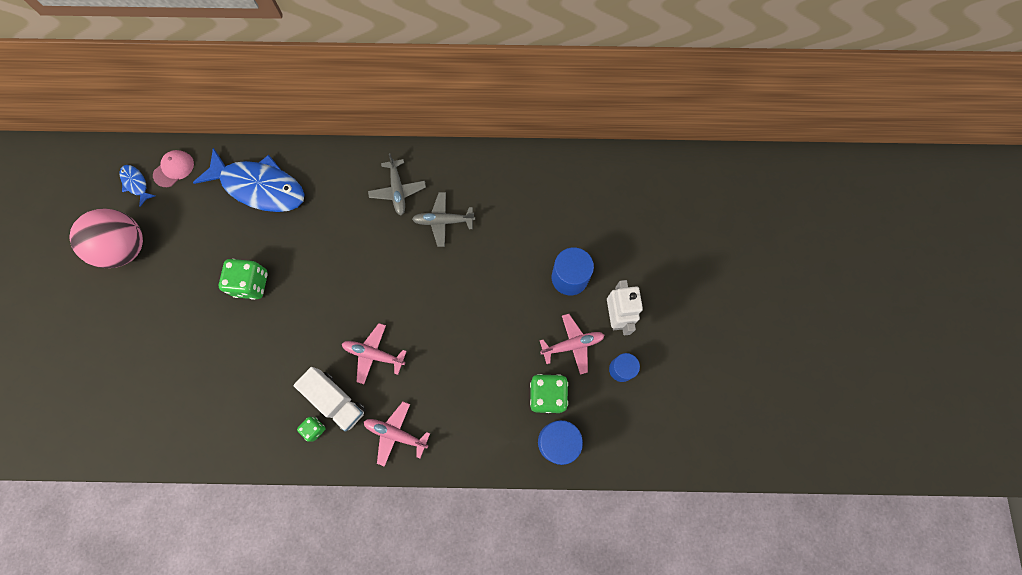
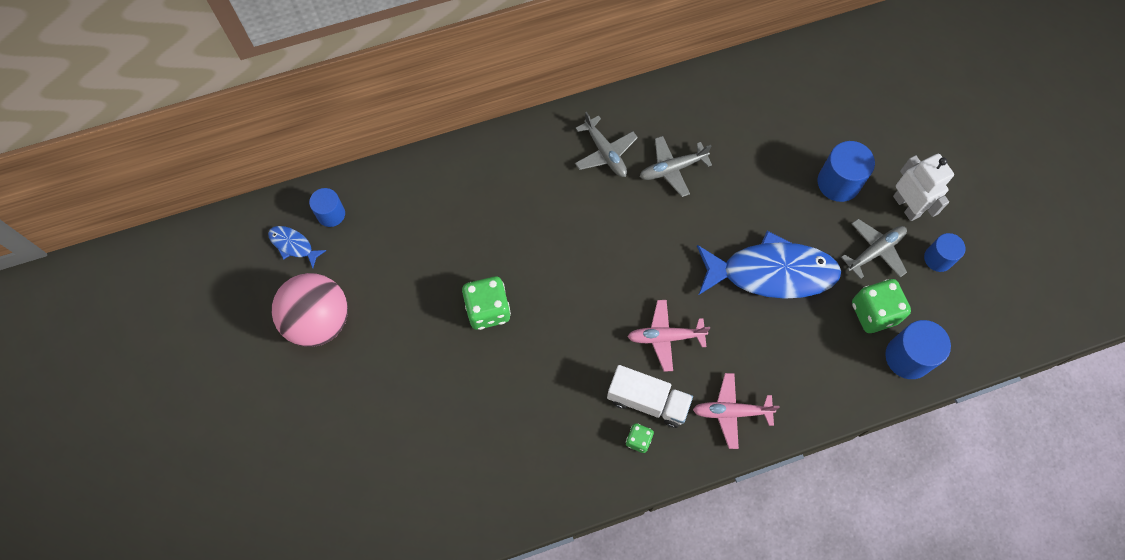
camera: 20 degrees left, 5 degrees down
pink cap [153,150,194,187] -> blue cylinder [309,188,345,227]
blue fish [193,148,305,212] -> blue fish moved to [697,231,842,299]
pink plane [539,314,605,375] -> grey plane [841,219,907,279]

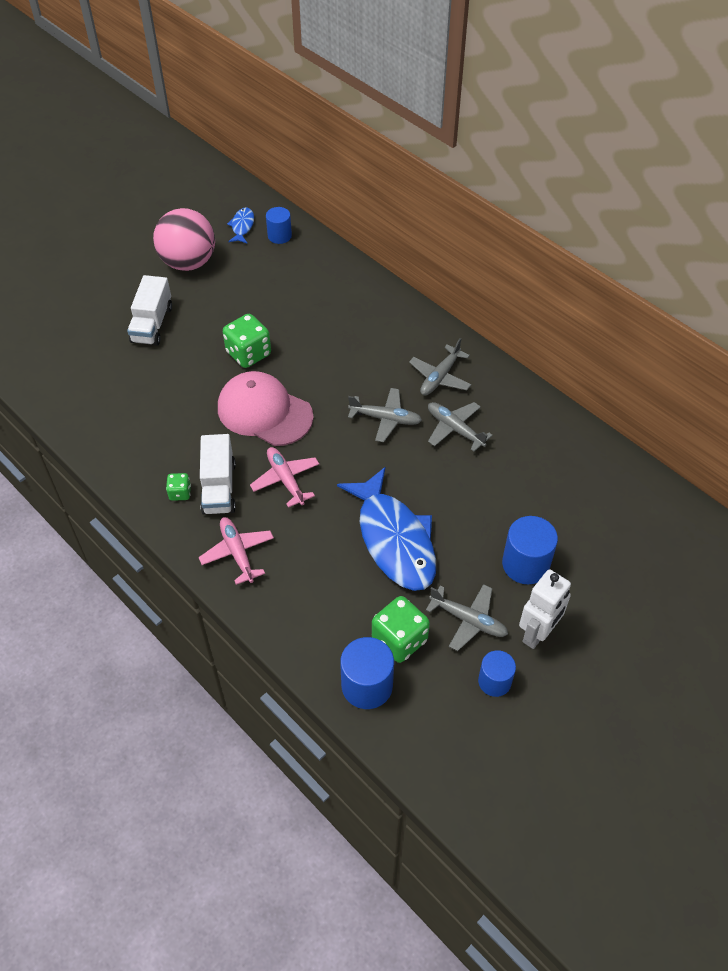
camera: 65 degrees right, 15 degrees down
none -> white truck [127,275,172,346]
none -> pink cap [218,371,314,446]
none -> grey plane [348,388,422,442]

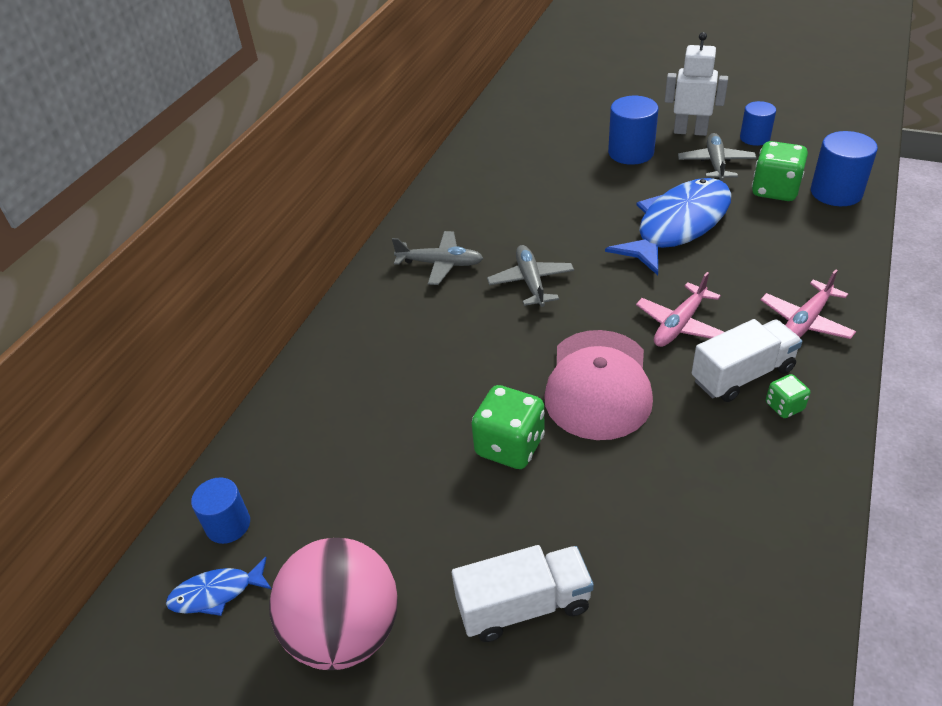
camera: 110 degrees left, 10 degrees down
grey plane [428,402,493,452] -> none

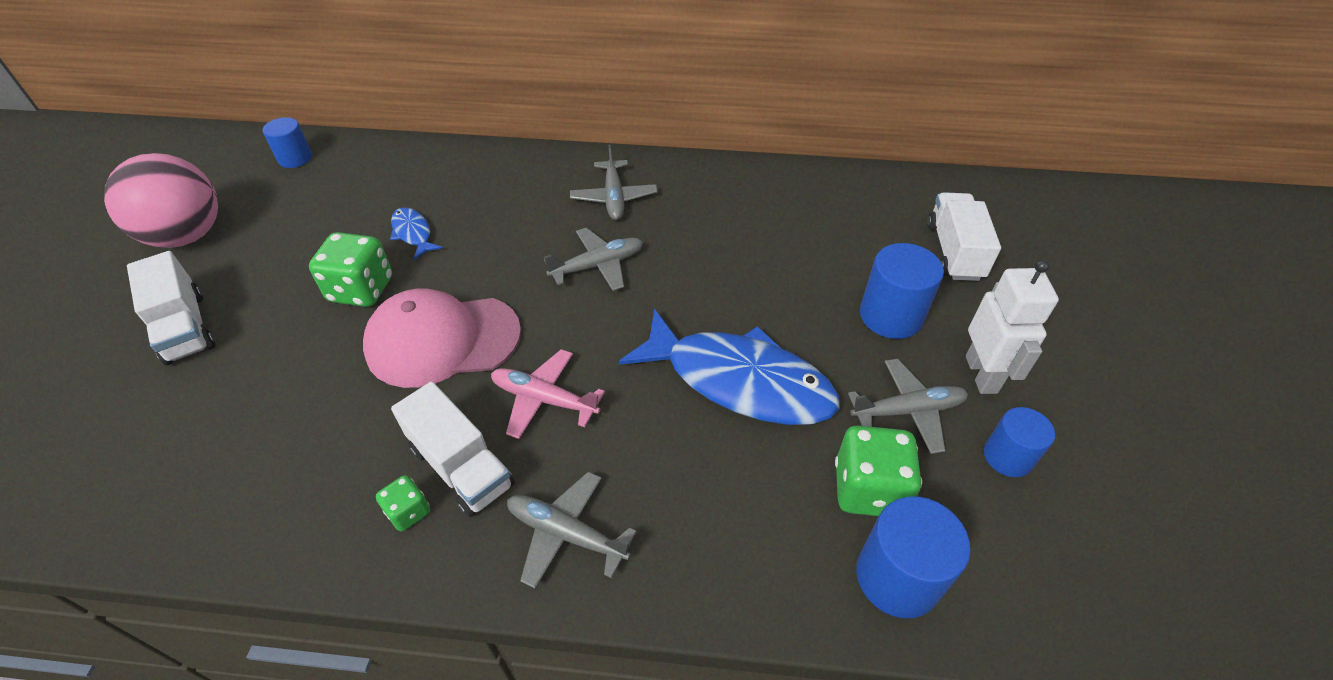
camera: 70 degrees right, 5 degrees up
blue fish [166,557,271,616] -> blue fish moved to [390,207,443,260]
pink plane [761,269,856,339] -> grey plane [507,472,637,589]
none -> white truck [927,192,1001,281]

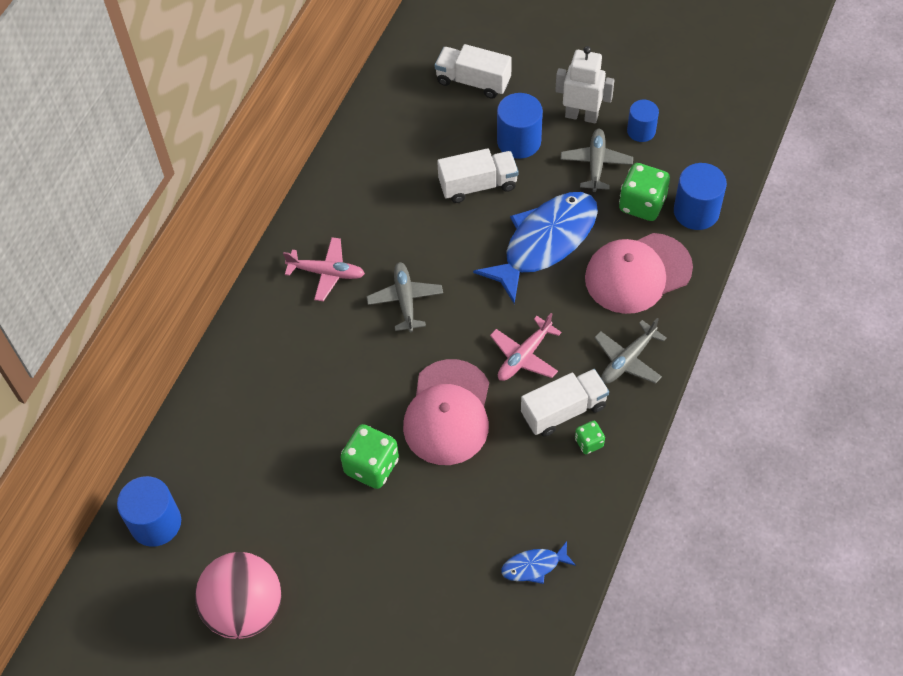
camera: 70 degrees left, 10 degrees up
white truck [127,251,216,365] -> white truck moved to [437,148,518,203]
blue cylinder [263,117,312,168] -> blue cylinder [117,476,181,547], size x1.54
blue fish [390,207,443,260] -> blue fish moved to [501,541,576,584]
grey plane [570,144,658,220] -> pink plane [283,237,365,301]
none -> pink cap [585,233,693,314]

